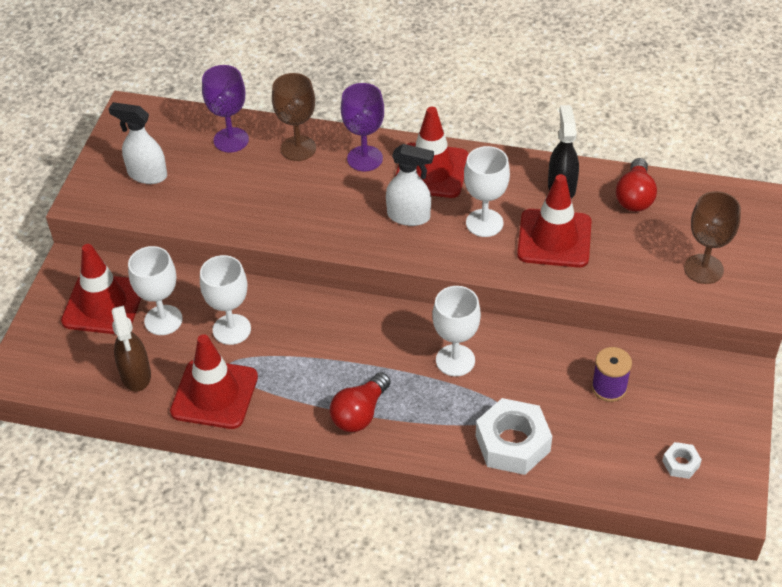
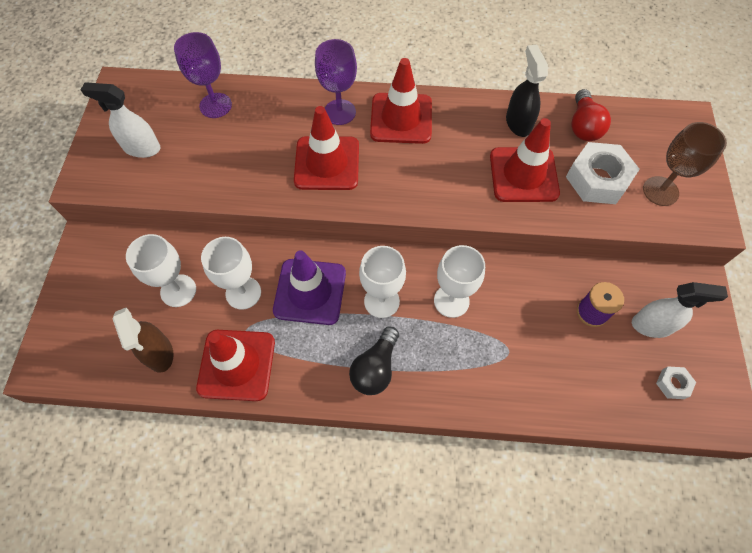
camera: 10 degrees left, 15 degrees up
red traffic cone [61,244,141,334] -> red traffic cone moved to [294,106,359,190]
brown goblet [272,73,316,161] -> none
red light bulb [330,372,391,432] -> black light bulb [349,327,399,395]
white spray bottle [386,144,434,226] -> white spray bottle moved to [632,282,728,338]
white goblet [464,146,510,237] -> white goblet moved to [359,246,406,318]
white nut [476,398,552,475] -> white nut moved to [566,142,640,204]
none -> purple traffic cone [273,250,346,325]

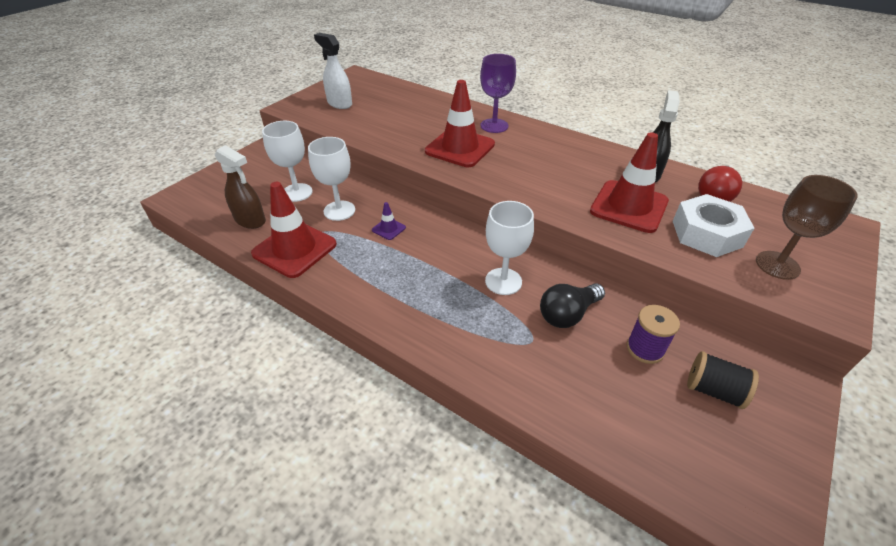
camera: 30 degrees right, 20 degrees down
brown spray bottle [113,307,173,372] -> brown spray bottle turned 60 degrees counterclockwise [215,145,266,229]
purple goblet [174,32,232,118] -> none
purple traffic cone [273,250,346,325] -> purple traffic cone [372,202,406,240], size x0.43
black light bulb [349,327,399,395] -> black light bulb moved to [540,283,605,328]
white goblet [359,246,406,318] -> none
red traffic cone [370,58,432,144] -> none
white spray bottle [632,282,728,338] -> black spool [687,351,759,409]
white nut [656,367,696,399] -> none

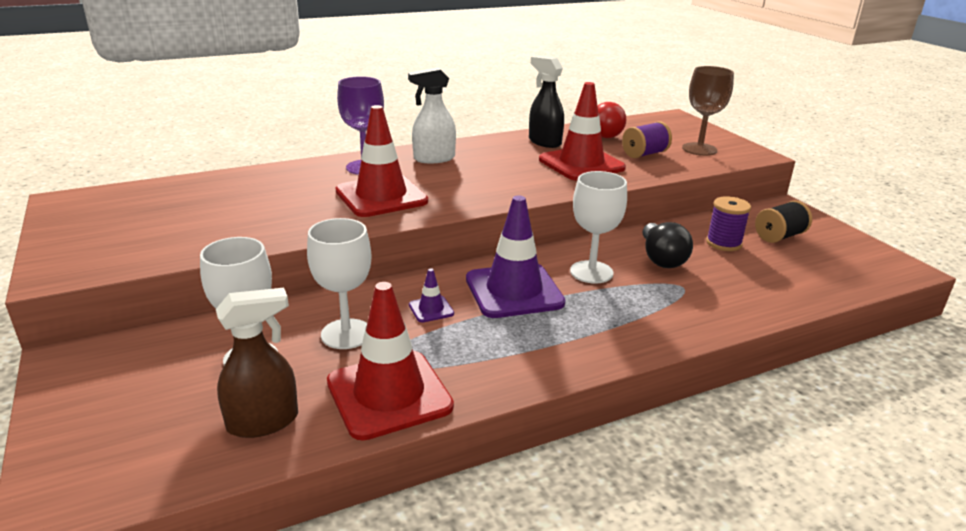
camera: 60 degrees left, 15 degrees down
white spray bottle [314,33,352,109] -> white spray bottle moved to [408,67,456,163]
white nut [673,194,754,257] -> purple spool [622,122,672,158]
none -> purple traffic cone [466,195,565,318]

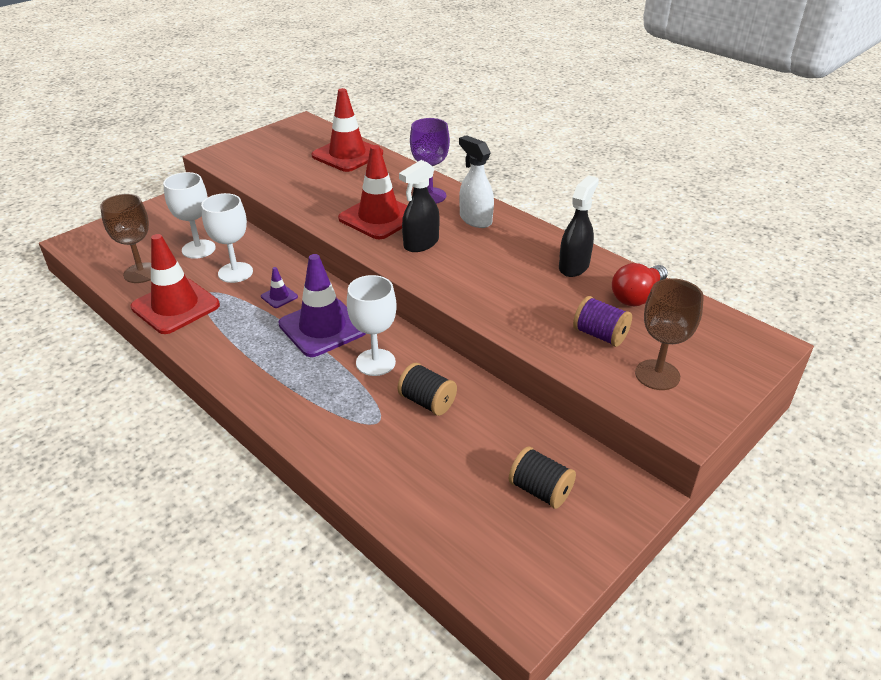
camera: 70 degrees right, 10 degrees up
brown spray bottle [216,288,298,438] -> brown goblet [100,194,151,283]
red traffic cone [539,82,626,181] -> red traffic cone moved to [312,88,383,172]
black light bulb [643,222,693,268] -> black spool [398,363,457,416]
purple spool [706,196,751,251] -> none
none -> black spray bottle [399,160,439,252]

